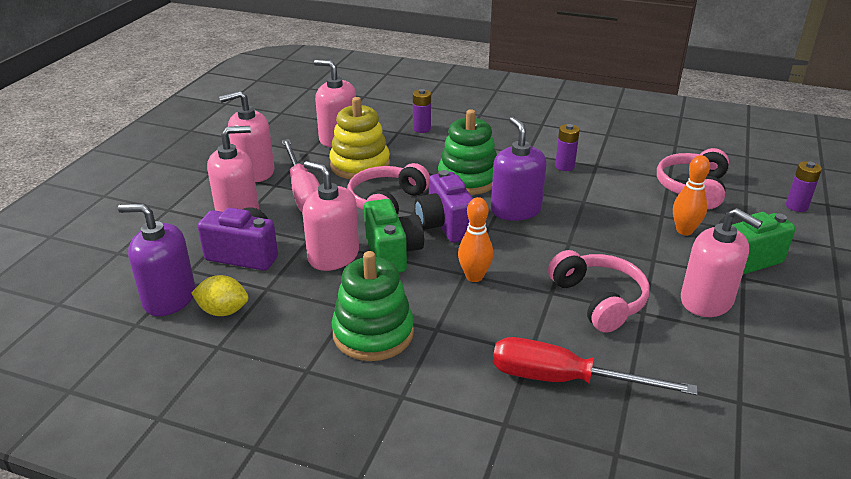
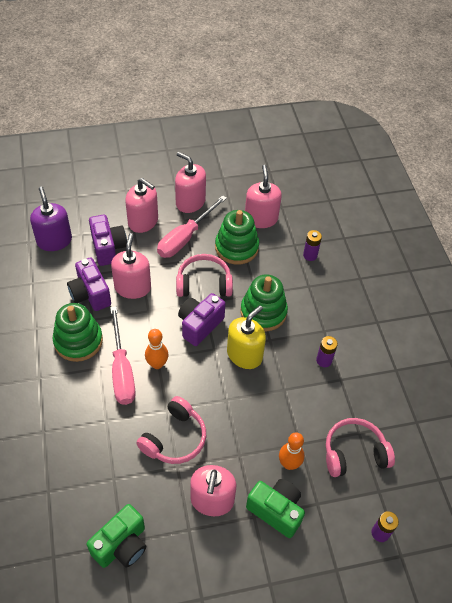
camera: 55 degrees right, 20 degrees up
yellow lemon [191,275,249,316] -> none
yellow stacking toy [330,97,390,179] -> green stacking toy [215,210,259,265]
green camera [364,199,424,273] -> green camera moved to [86,504,146,568]
purple soap dispenser [491,117,546,221] -> yellow soap dispenser [227,305,266,369]
red screwdriver [493,337,698,395] -> none
none -> purple camera [67,257,111,311]
none -> pink screwdriver [110,306,136,405]

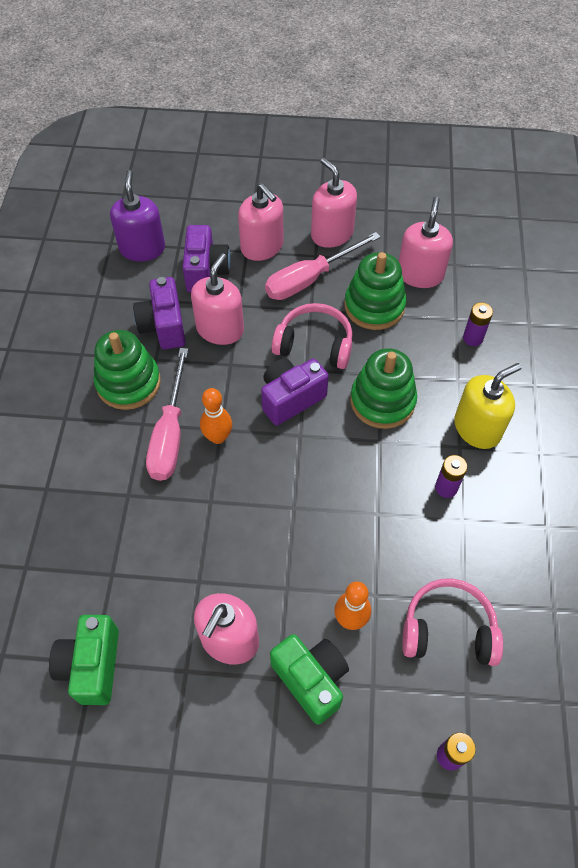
camera: 20 degrees right, 5 degrees up
green camera [86,504,146,568] -> green camera turned 120 degrees clockwise [49,615,119,705]
pink headphones [136,396,206,464] -> none
yellow soap dispenser [227,305,266,369] -> yellow soap dispenser moved to [454,363,522,449]

